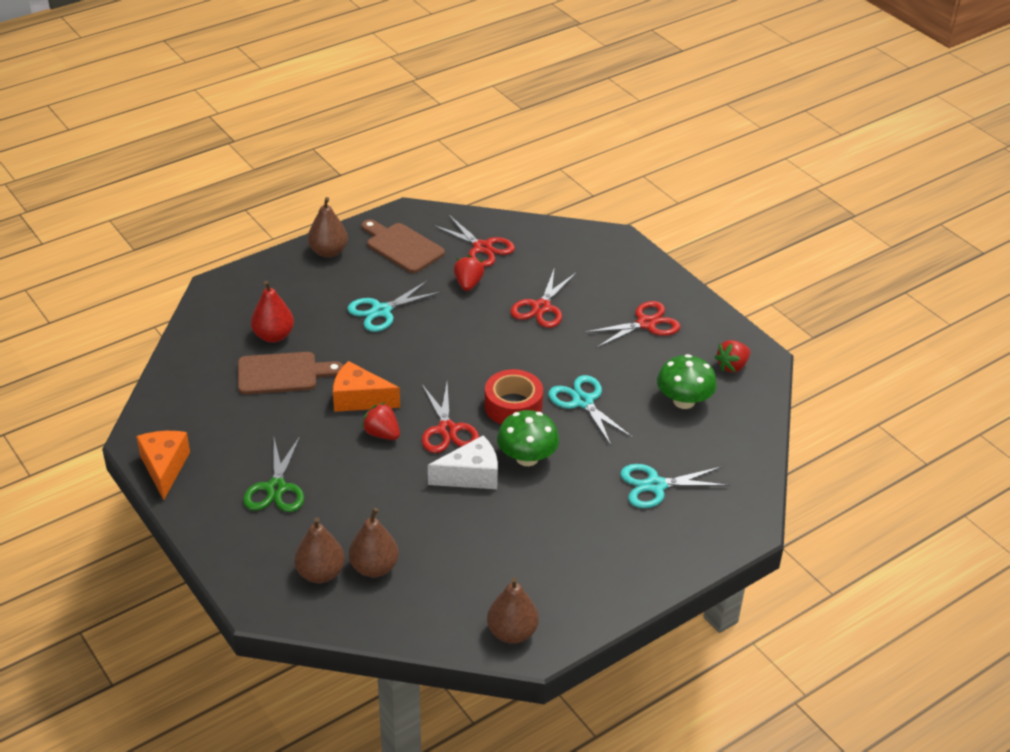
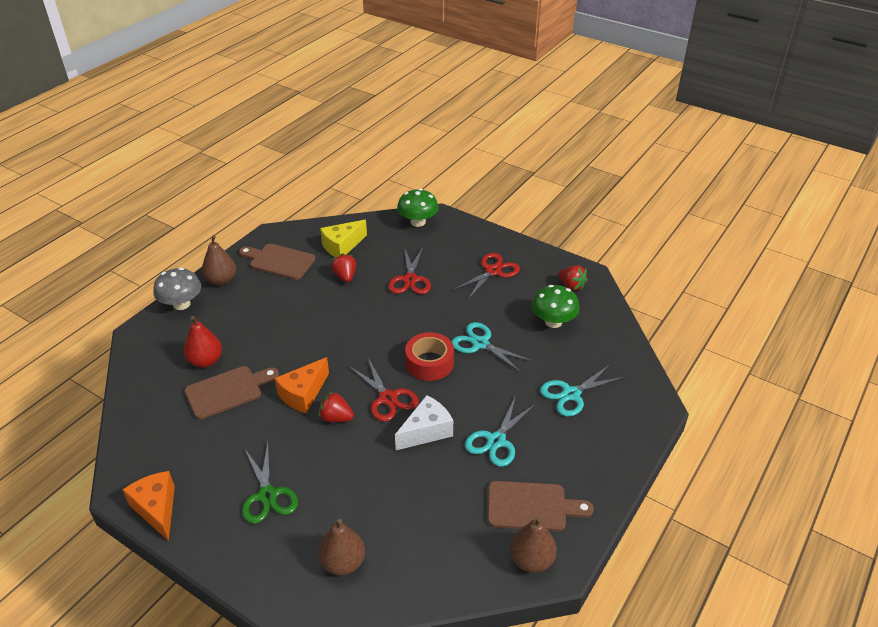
camera: 20 degrees left, 0 degrees up
orange cheese [333,361,400,412] -> orange cheese turned 45 degrees counterclockwise [275,357,329,414]
turquoise scissors [348,281,441,332] -> turquoise scissors moved to [465,398,536,467]
brown pear [349,508,399,577] -> none
red scissors [433,215,515,267] -> yellow cheese [320,220,367,257]
green mushroom [497,410,559,466] -> green mushroom moved to [397,188,439,227]
red strawberry [714,340,751,373] -> red strawberry turned 75 degrees counterclockwise [559,265,588,291]
none -> grey mushroom [153,268,201,310]
none -> brown cutting board [488,481,594,531]

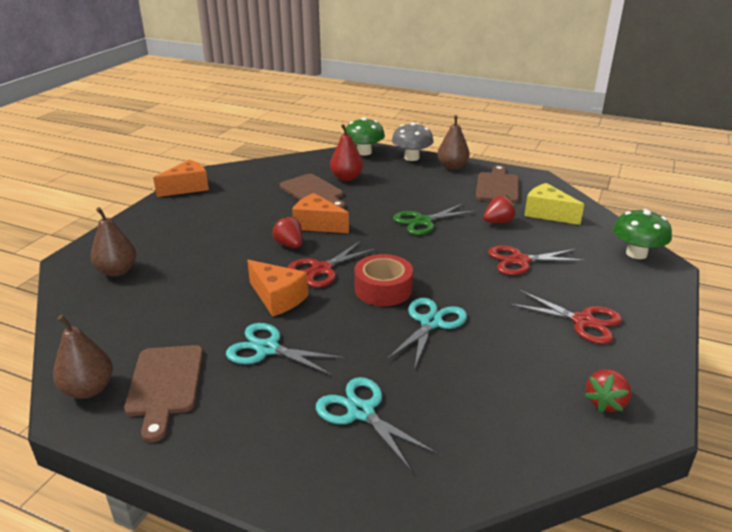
camera: 80 degrees right, 10 degrees down
green scissors [242,443,298,524] -> green scissors moved to [393,203,476,235]
red strawberry [319,391,354,422] -> red strawberry turned 45 degrees counterclockwise [272,215,302,248]
white cheese [395,395,453,450] -> orange cheese [247,260,308,317]
green mushroom [532,285,580,328] -> green mushroom moved to [346,117,385,155]

